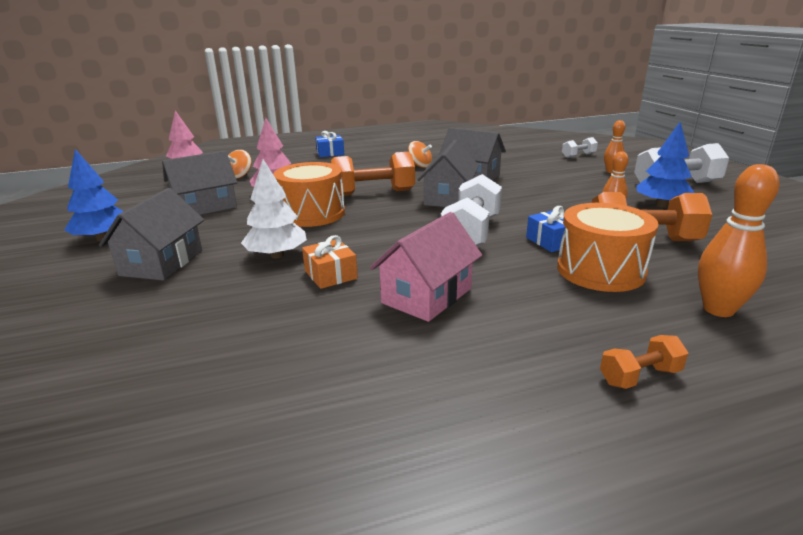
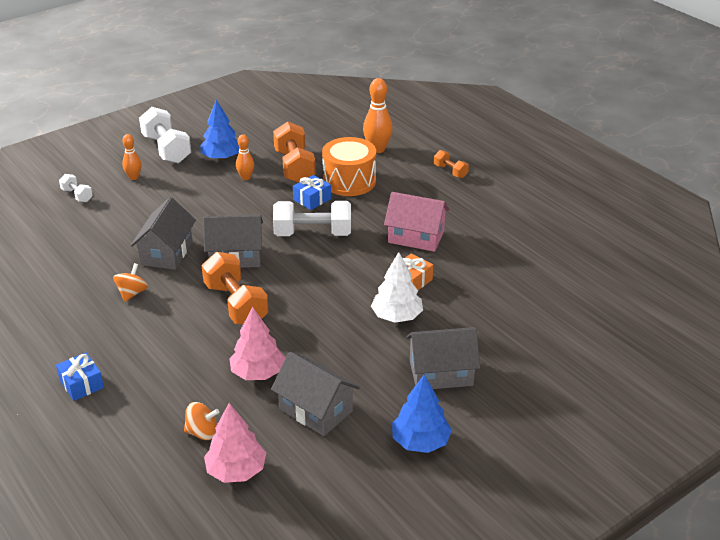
camera: 110 degrees left, 10 degrees up
orange drum [273,162,345,227] -> none

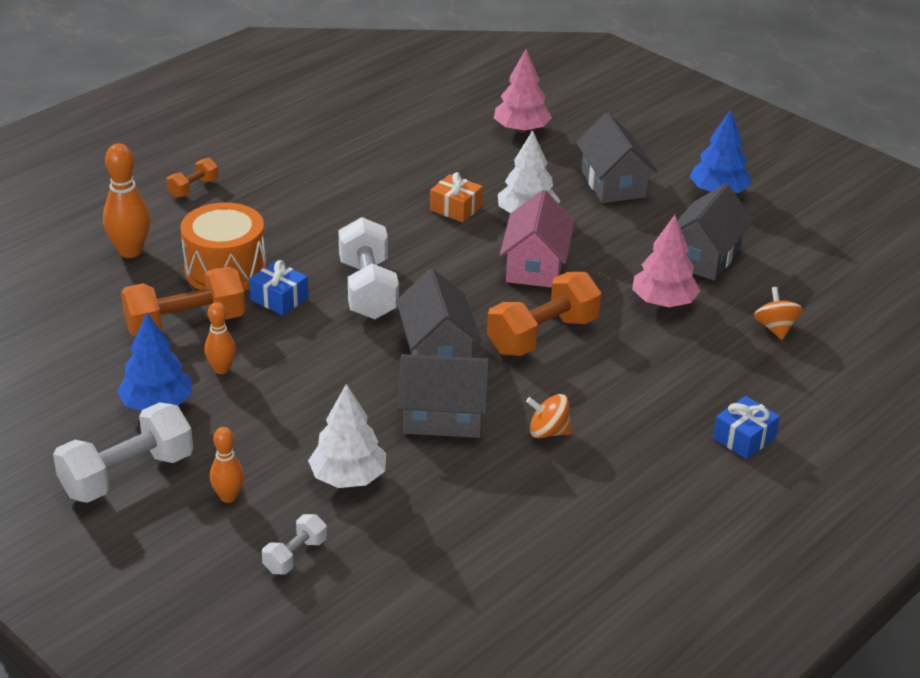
camera: 100 degrees left, 0 degrees up
pink tree [204,403,266,483] -> pink tree moved to [494,49,552,133]
pink house [384,192,449,252] -> pink house moved to [500,190,574,288]
none -> white tree [308,384,386,488]

